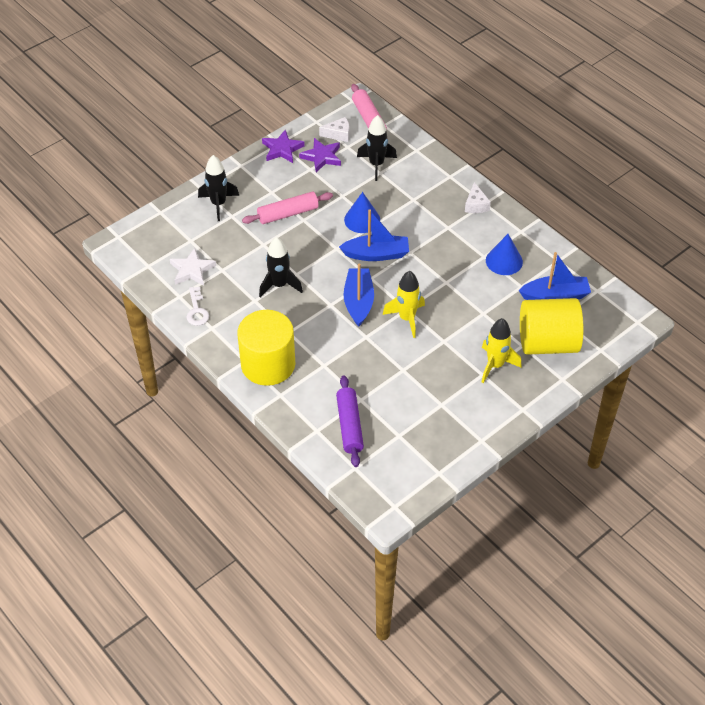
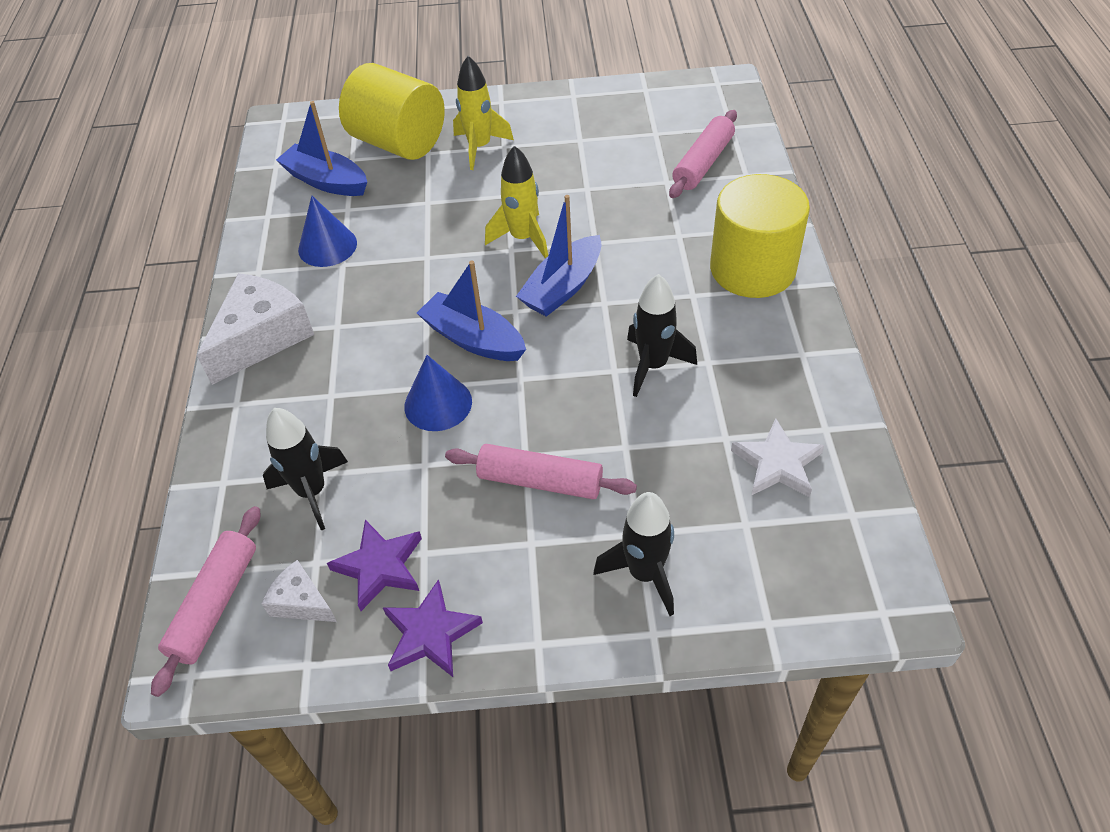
camera: 140 degrees left, 0 degrees up
white key [187,287,209,326] -> none
purple rolling pin [336,375,364,467] -> pink rolling pin [669,110,737,198]
white cheese [465,182,491,213] -> white cheese [197,273,314,385], size x1.95

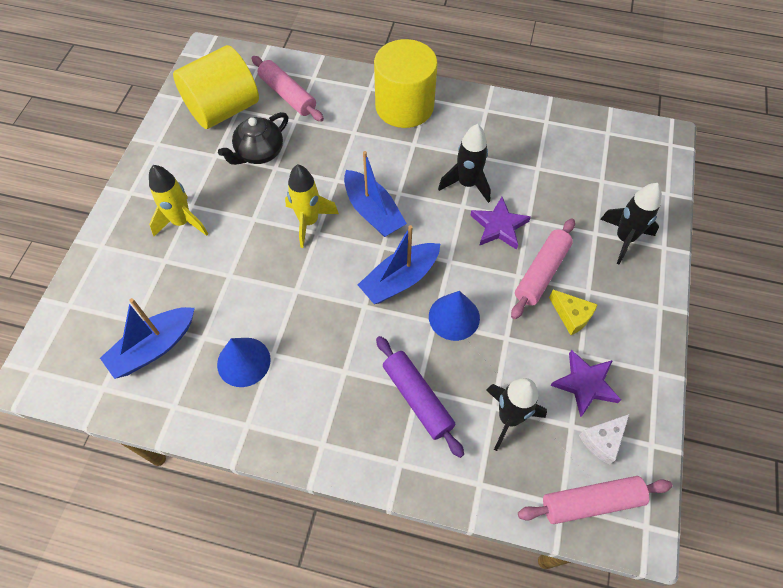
camera: 75 degrees left, 10 degrees up
pink rolling pin [151,506,260,697] -> pink rolling pin turned 45 degrees counterclockwise [518,476,672,524]
white cheese [197,273,314,385] -> none
yellow cylinder [339,63,445,160] -> yellow cylinder moved to [173,45,259,129]
purple star [382,579,483,677] -> purple star moved to [470,197,531,250]
white star [731,418,824,497] -> none
none -> black teapot [218,112,288,165]
none -> purple rolling pin [376,336,464,458]
none -> yellow cheese [549,290,598,335]

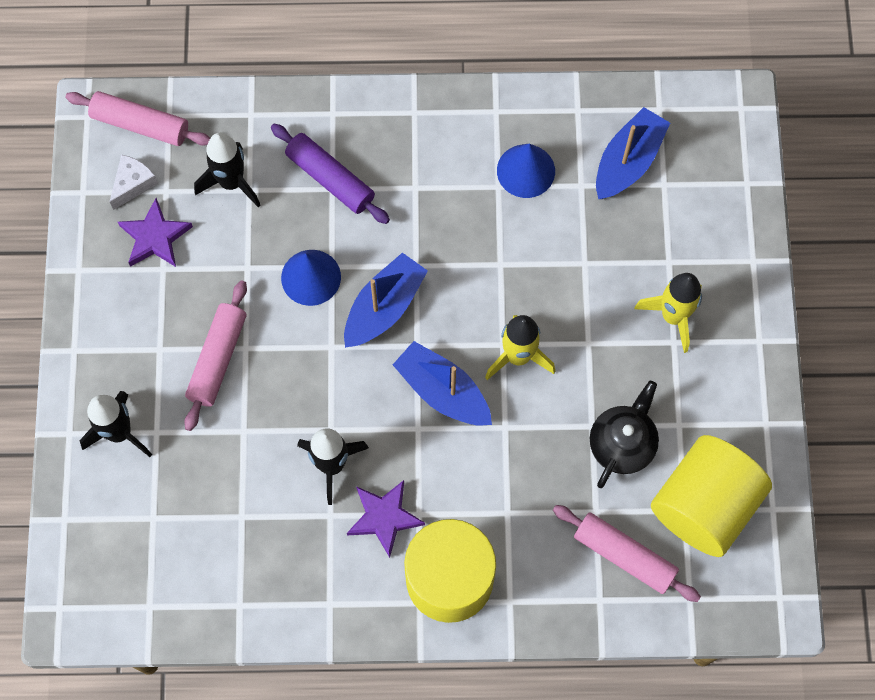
camera: 165 degrees right, 10 degrees up
purple star [470,197,531,250] -> purple star moved to [347,480,425,558]
pink rolling pin [518,476,672,524] -> pink rolling pin turned 45 degrees clockwise [66,91,210,146]
yellow cheese [549,290,598,335] -> none

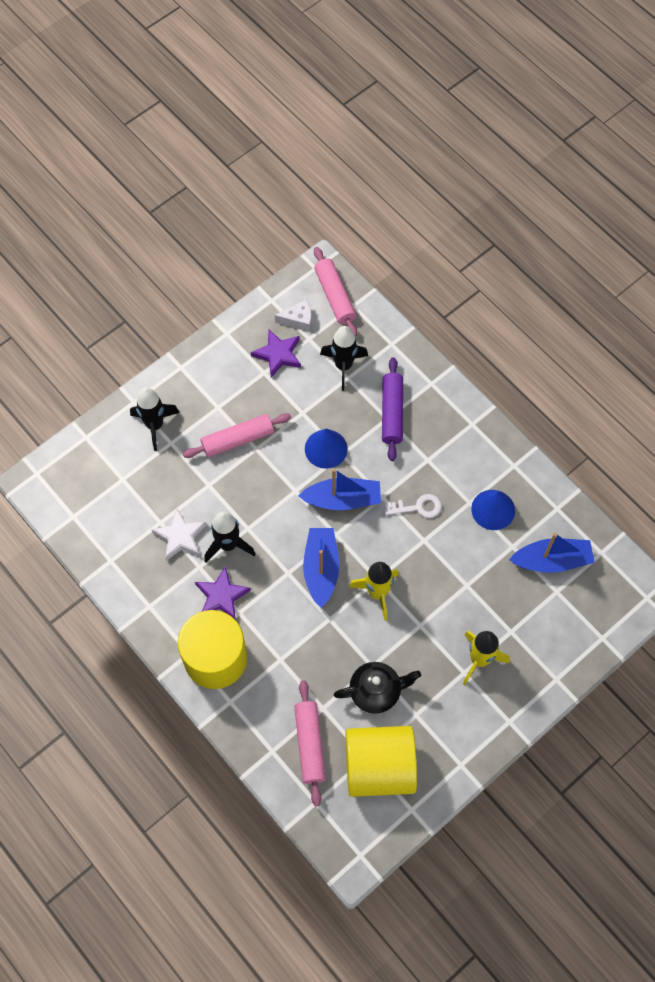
camera: 50 degrees right, 5 degrees down
none -> white star [152,508,207,561]
none -> white key [384,494,441,518]

